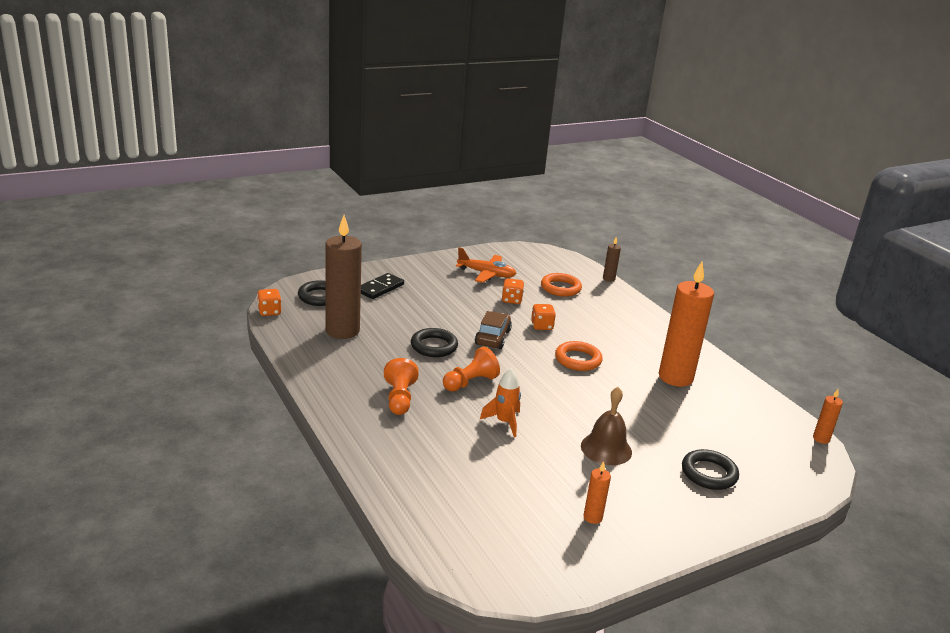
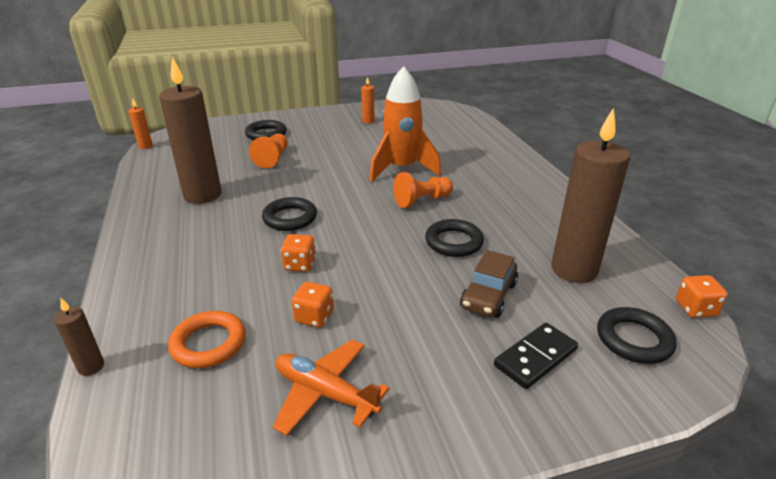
camera: 165 degrees left, 5 degrees up
orange pawn [384,358,419,415] -> orange pawn moved to [249,134,288,168]
brown car [475,311,512,349] -> brown car moved to [460,250,518,318]
orange rocket [480,369,521,437] -> orange rocket [370,66,441,182], size x1.84
orange ring [555,341,603,371] -> black ring [262,197,317,231]
brown bell [581,387,632,465] -> none
orange candle [659,261,714,387] -> brown candle [159,57,221,204]

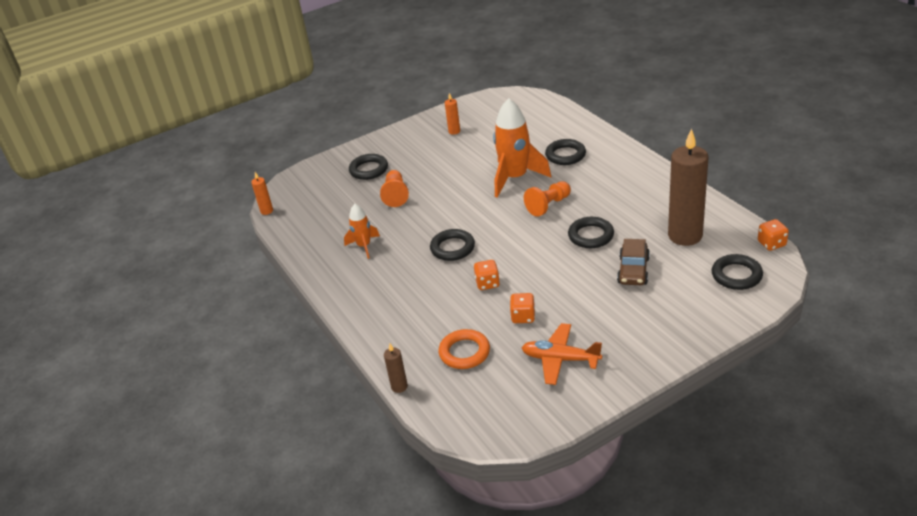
camera: 10 degrees left, 5 degrees up
brown candle [159,57,221,204] -> orange rocket [344,204,380,259]
black domino [494,323,578,389] -> none
none -> black ring [545,139,586,165]

